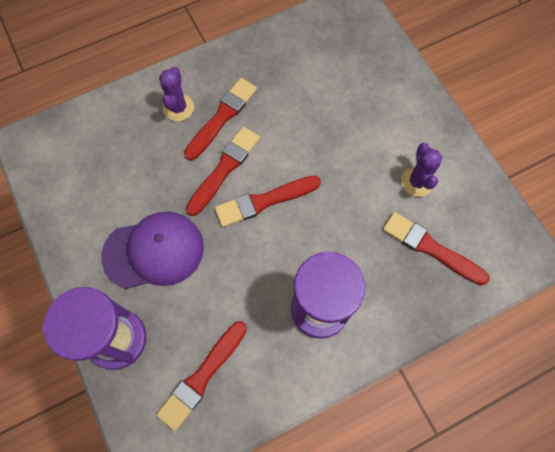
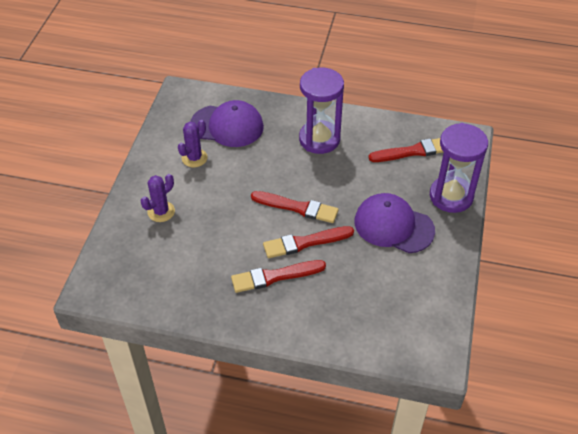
camera: 140 degrees left, 20 degrees down
purple cactus [159,67,194,121] -> purple cactus moved to [141,174,175,222]
red brush [383,212,490,286] -> purple cap [190,100,264,147]

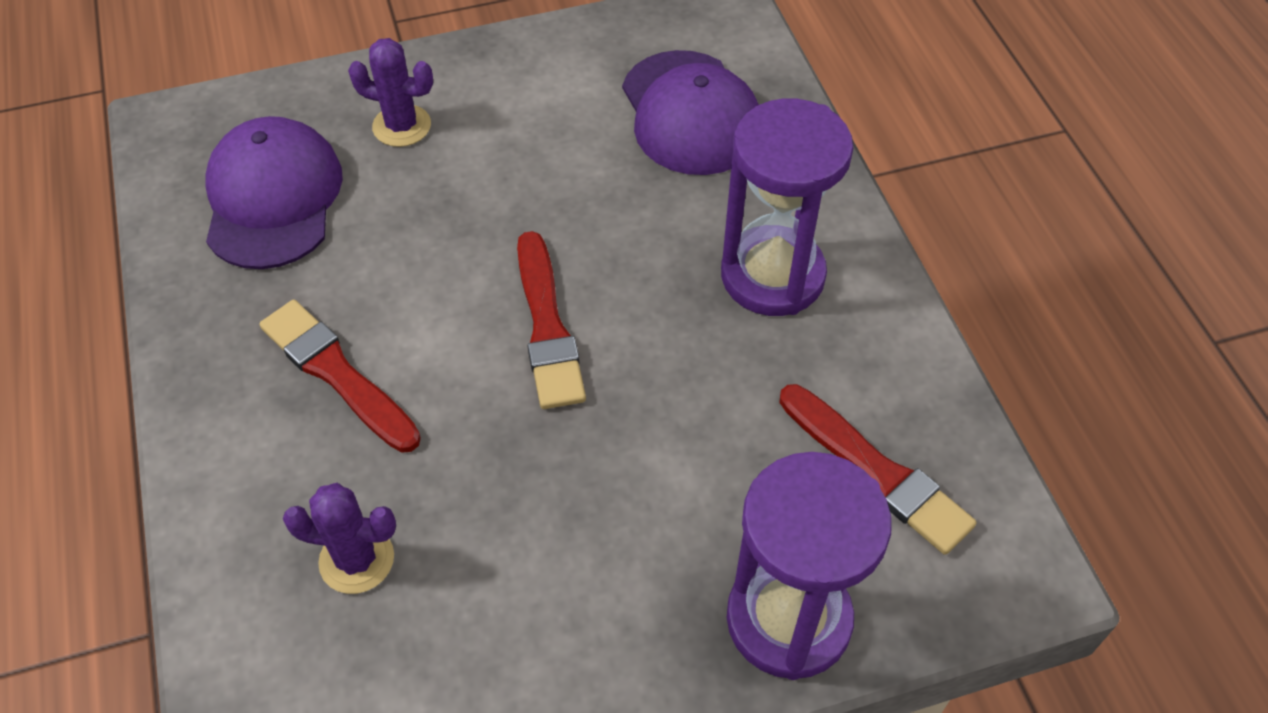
camera: 60 degrees right, 5 degrees up
purple cactus [178,120,208,167] -> purple cactus moved to [283,483,396,594]
red brush [263,226,354,258] -> none
purple cap [354,193,435,253] -> purple cap moved to [205,116,343,269]

